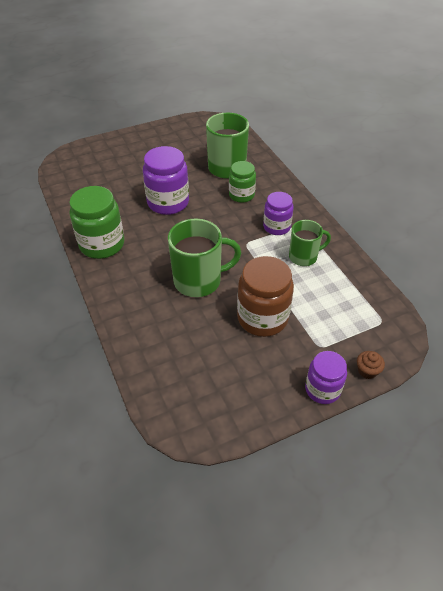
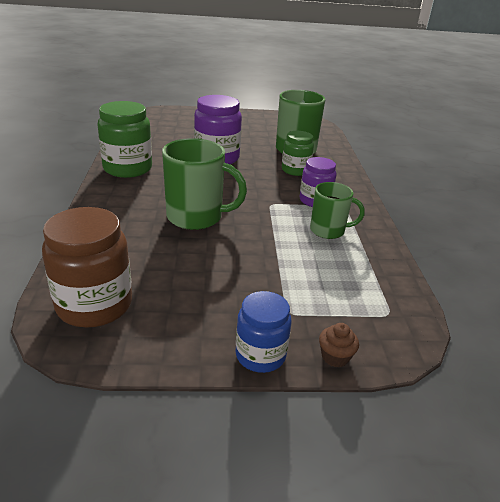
camera: 20 degrees right, 15 degrees down
brown jar [237,256,294,337] -> brown jar moved to [42,207,132,327]
purple jar [305,351,347,404] -> blue jar [236,291,292,373]

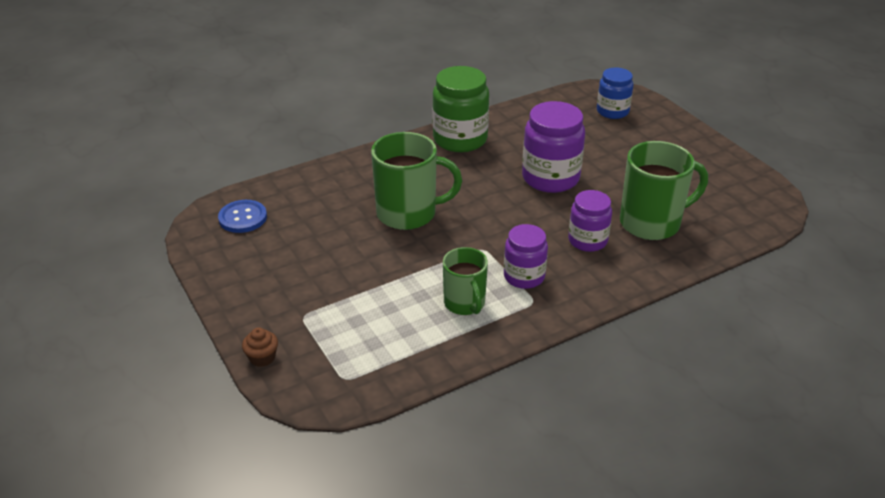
camera: 65 degrees right, 5 degrees up
brown jar [42,207,132,327] -> blue button [218,200,267,233]
green mug [162,138,247,230] -> green mug turned 75 degrees counterclockwise [371,132,462,230]
blue jar [236,291,292,373] -> blue jar moved to [597,68,633,119]
green jar [282,131,314,176] -> purple jar [568,190,612,252]

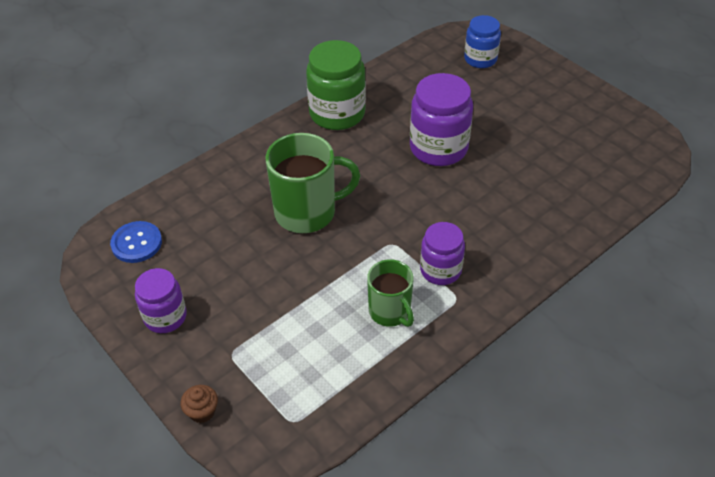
camera: 10 degrees left, 10 degrees up
purple jar [568,190,612,252] -> purple jar moved to [135,268,187,333]
green mug [620,141,708,240] -> none

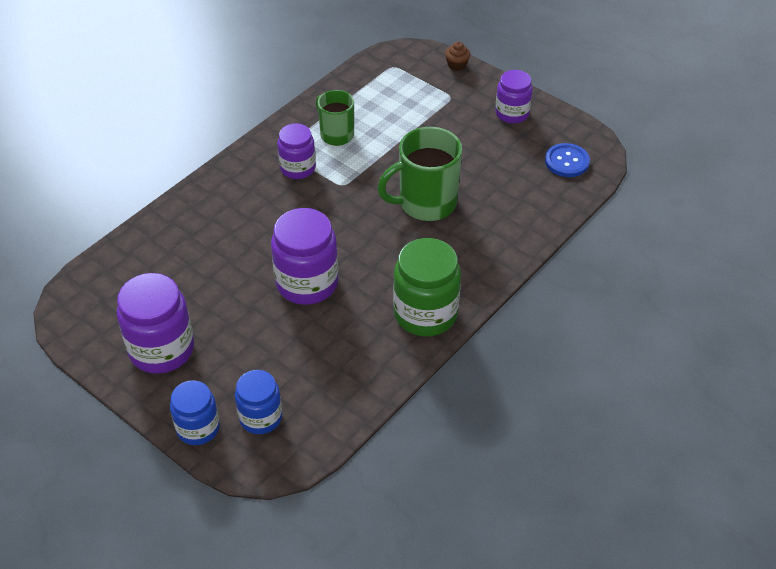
camera: 170 degrees right, 0 degrees up
none -> purple jar [117,273,194,374]
none -> blue jar [170,380,220,445]

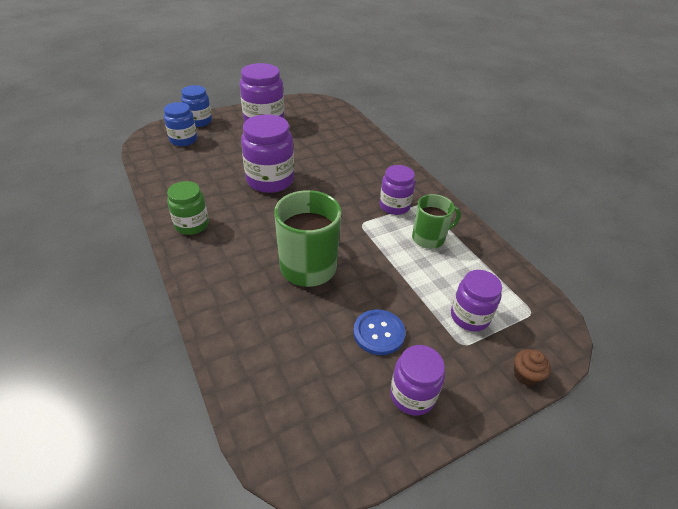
camera: 110 degrees right, 5 degrees down
green jar [393,238,461,337] -> green jar [167,181,209,235], size x0.63
blue button [545,143,590,177] -> blue button moved to [353,309,405,355]
none -> purple jar [451,270,502,332]

